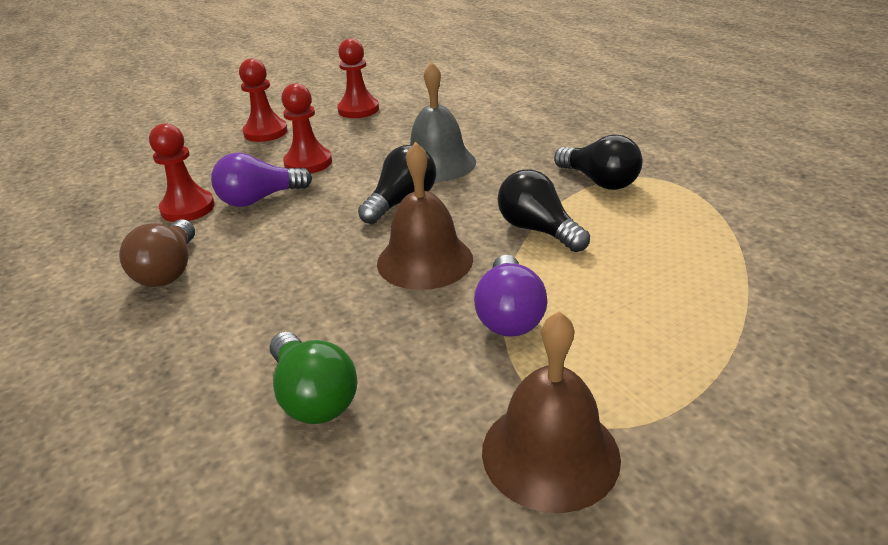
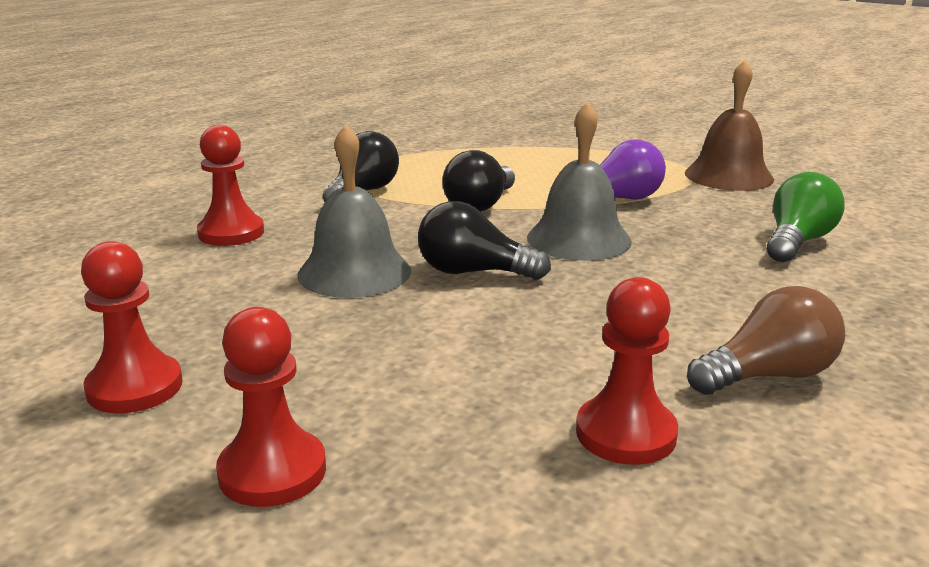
camera: 115 degrees left, 10 degrees down
purple light bulb [211,153,312,207] -> none
red pawn [281,83,332,173] -> red pawn moved to [197,125,264,246]
brown bell [377,142,473,290] -> grey bell [527,102,632,261]

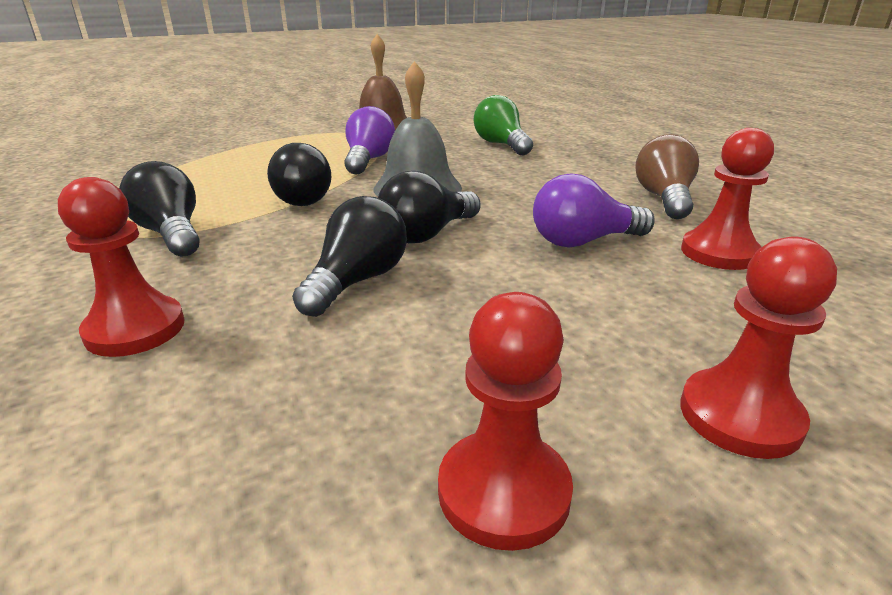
camera: 60 degrees left, 5 degrees up
grey bell [297,124,411,298] -> black light bulb [292,196,407,317]
none -> purple light bulb [533,174,654,247]

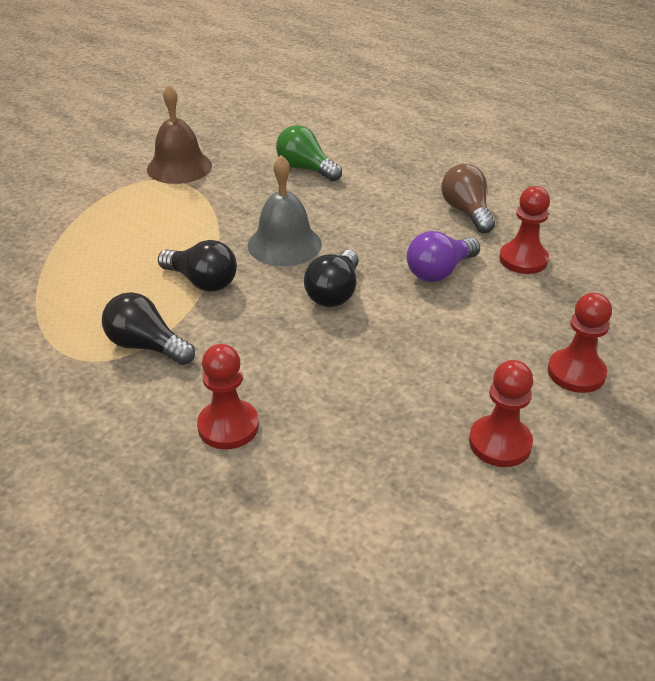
camera: 25 degrees left, 10 degrees up
black light bulb [292,196,407,317] -> none
purple light bulb [345,106,395,175] -> none

